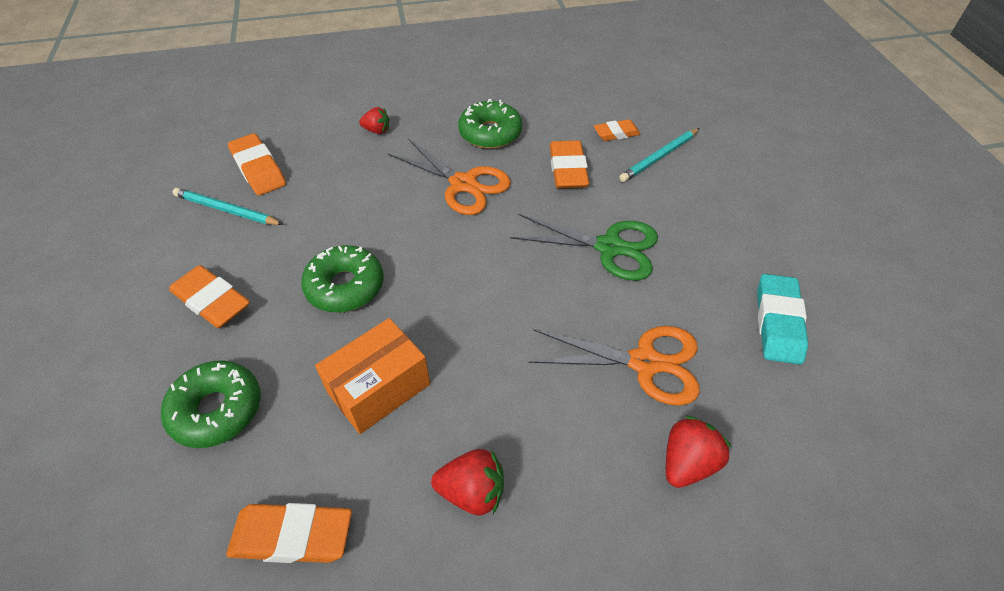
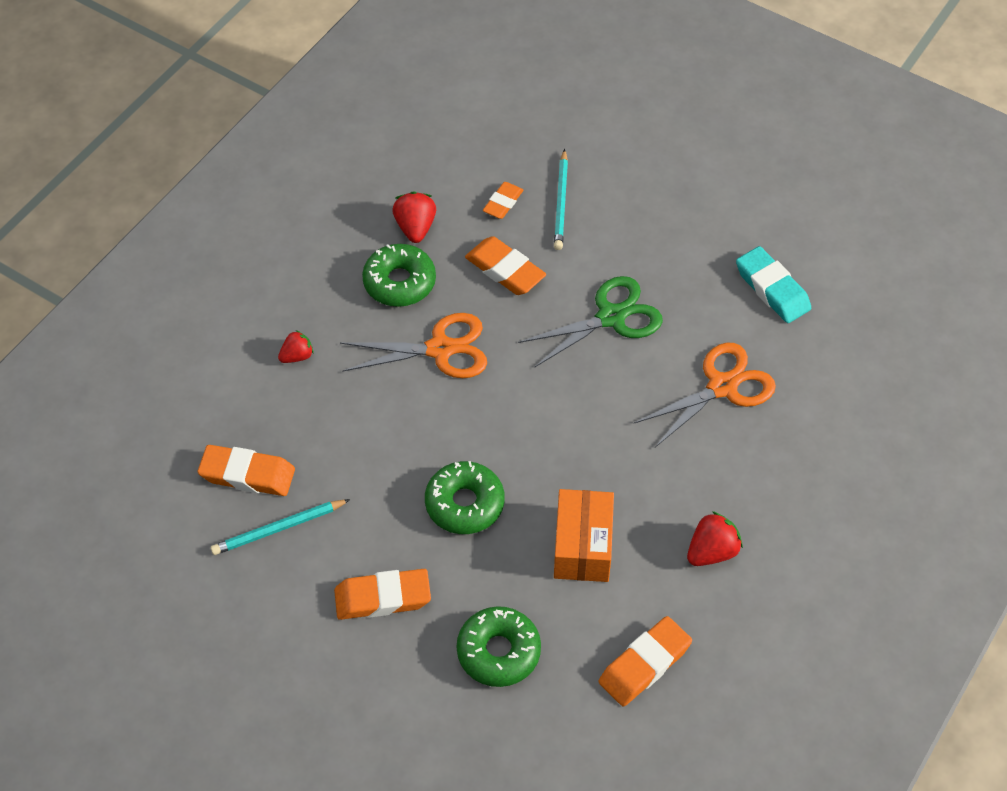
camera: 45 degrees left, 5 degrees up
red strawberry [666,416,732,488] -> red strawberry moved to [392,192,436,243]

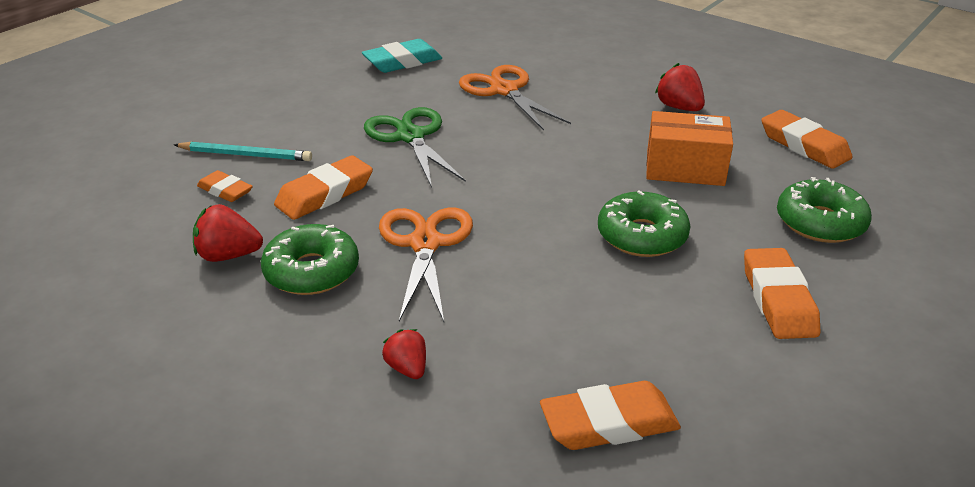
camera: 85 degrees left, 20 degrees down
orange eraser [198,445,295,496] -> orange eraser turned 60 degrees clockwise [540,381,681,450]
turquoise pencil [211,499,350,555] -> none

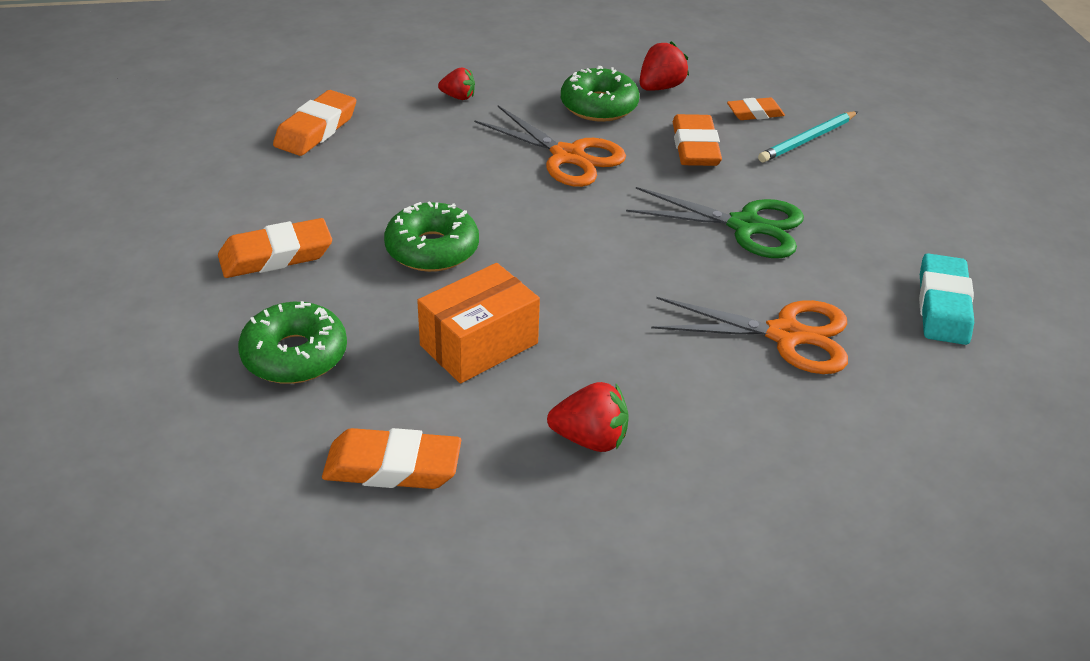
camera: 130 degrees right, 5 degrees up
orange eraser [744,248,820,339] -> orange eraser turned 60 degrees counterclockwise [218,218,332,278]

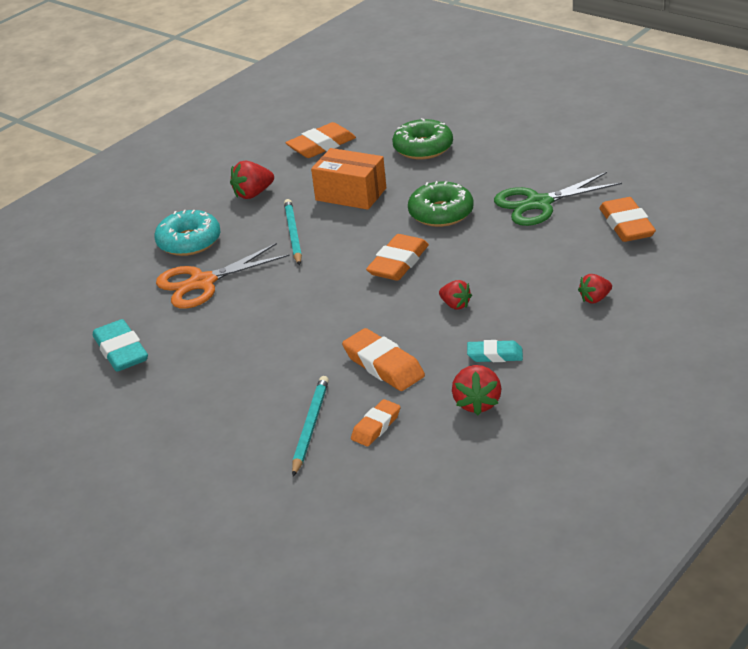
camera: 145 degrees right, 5 degrees down
orange eraser [218,218,332,278] -> orange eraser moved to [366,234,429,281]
orange box [417,263,540,384] -> orange box turned 75 degrees counterclockwise [311,148,386,210]
orange scissors [474,105,626,187] -> red strawberry [439,280,472,310]
green donut [561,66,639,122] -> turquoise eraser [467,340,523,362]
green scissors [626,187,804,258] -> green scissors moved to [494,172,622,226]
none -> turquoise donut [154,210,221,256]
none -> turquoise pencil [284,199,302,265]

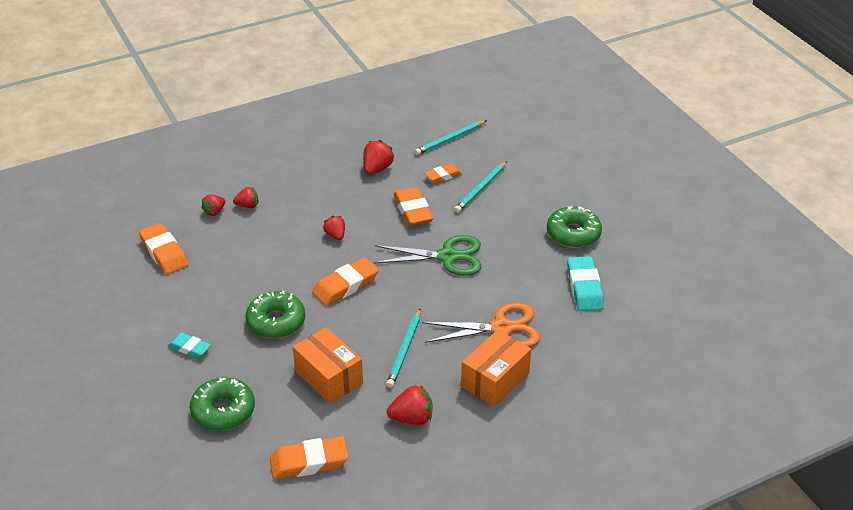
camera: 160 degrees left, 5 degrees up
turquoise donut [154,210,221,256] -> orange box [461,330,531,407]
turquoise eraser [467,340,523,362] -> turquoise eraser moved to [168,332,211,358]
green scissors [494,172,622,226] -> green scissors moved to [373,235,481,276]
orange eraser [599,197,656,242] -> orange eraser turned 45 degrees counterclockwise [139,223,188,274]
none -> red strawberry [201,195,225,216]
none -> turquoise pencil [415,120,487,155]
none -> green donut [547,206,602,248]

